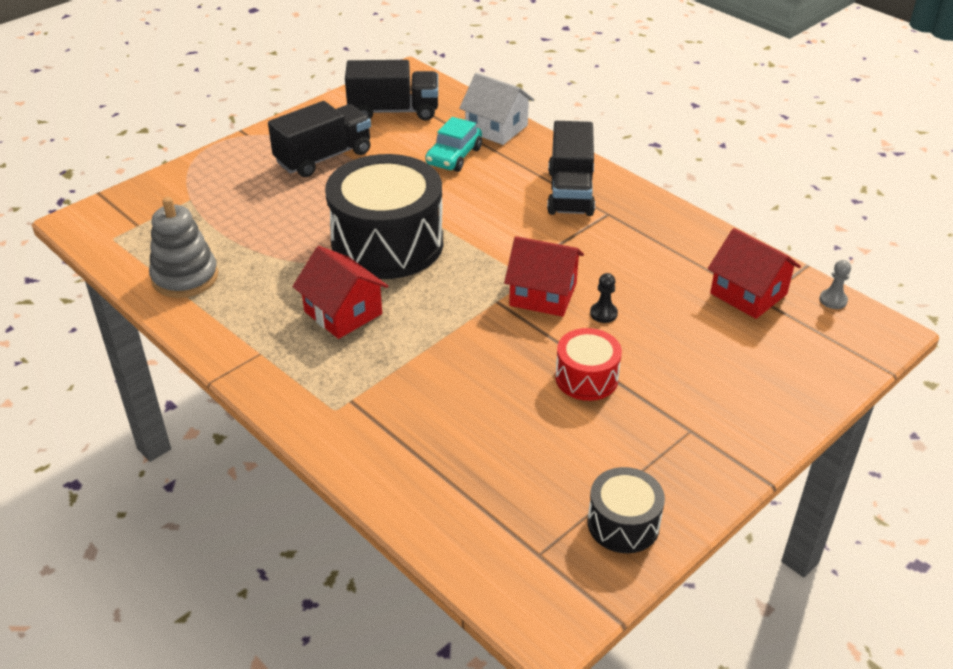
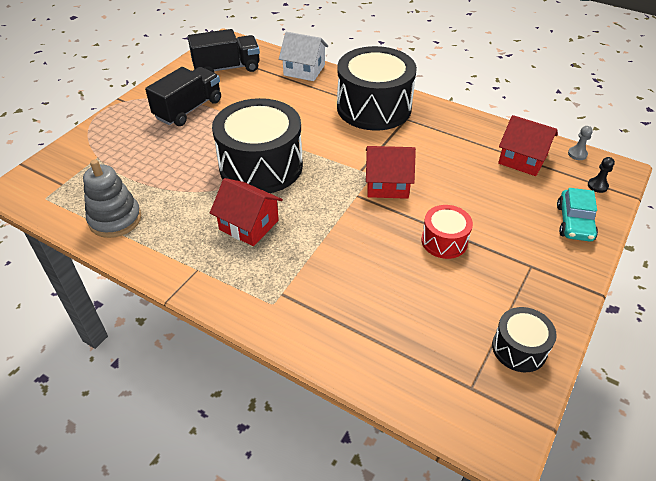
camera: 15 degrees left, 5 degrees up
turquoise car [425,117,482,172] -> turquoise car moved to [557,188,598,242]
black truck [547,121,595,216] -> black drum [337,46,417,131]
black pawn [590,273,618,323] -> black pawn moved to [588,157,615,193]

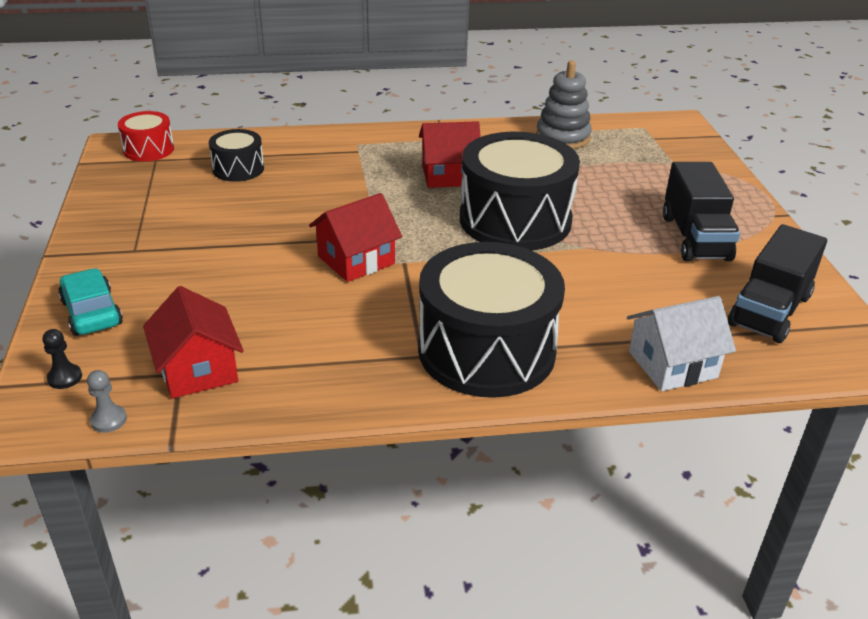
camera: 140 degrees right, 10 degrees down
red drum [421,205,473,259] -> red drum moved to [118,111,174,162]
black drum [492,307,557,372] -> black drum moved to [209,129,264,182]
red house [498,115,558,176] -> red house turned 75 degrees clockwise [143,286,244,399]

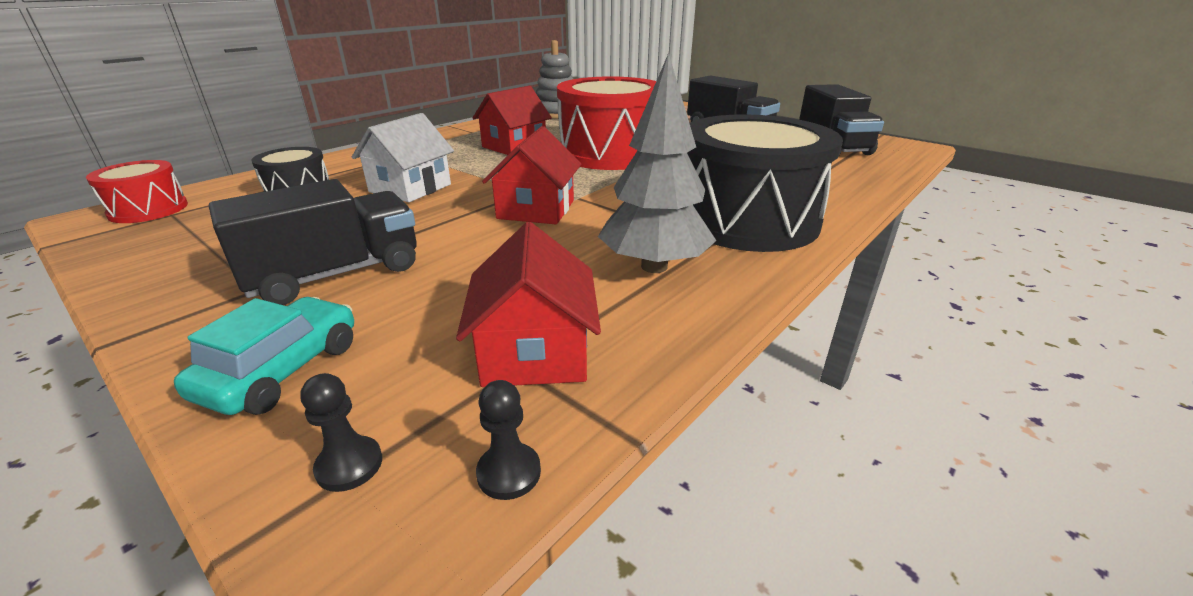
camera: 40 degrees left, 5 degrees down
turquoise car [58,268,123,336] -> turquoise car turned 90 degrees clockwise [174,297,354,415]
grey pawn [87,370,127,433] -> black pawn [476,380,541,500]
red house [143,286,244,399] -> red house turned 60 degrees clockwise [456,222,601,387]
black drum [460,132,580,250] -> red drum [557,76,656,170]
white house [627,296,736,391] -> white house moved to [352,113,454,202]
none -> black truck [209,179,417,305]
none -> grey tree [598,53,716,273]

